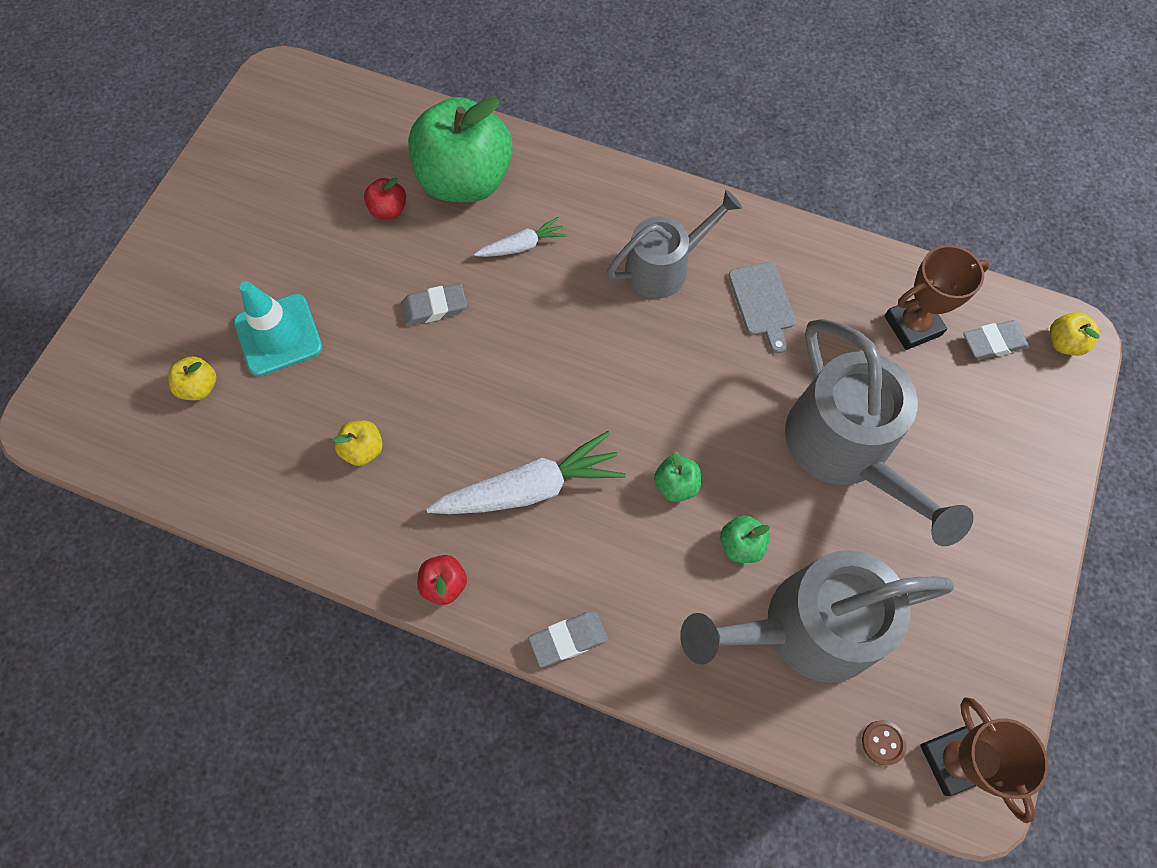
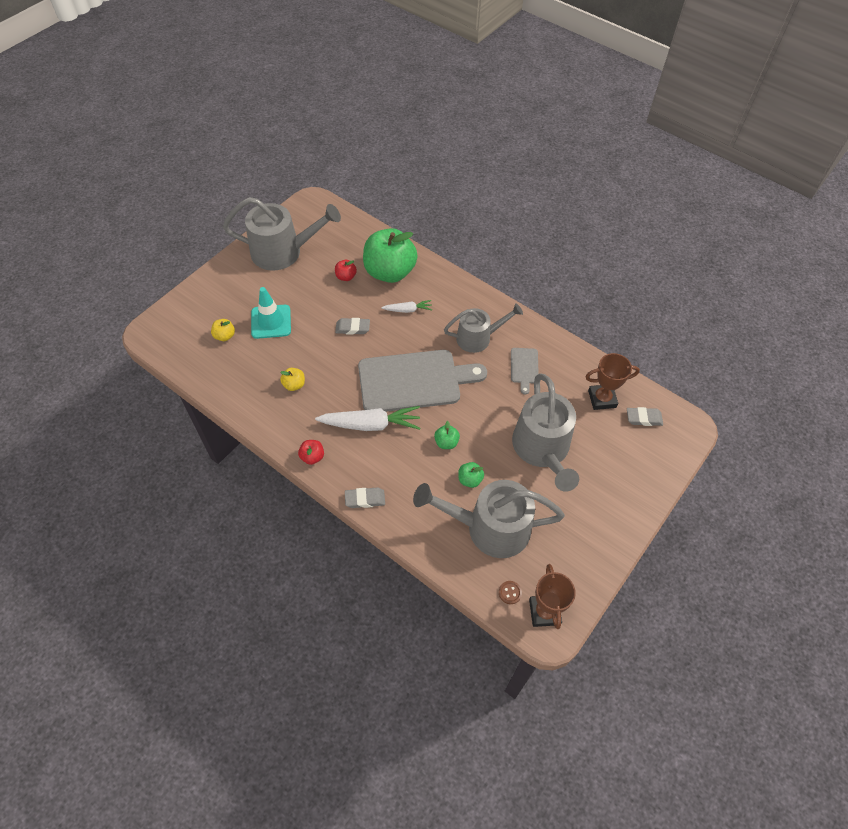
camera: 15 degrees right, 10 degrees down
yellow apple [1049,312,1100,356] -> none
none -> grey watering can [223,197,341,271]
none -> grey cutting board [358,350,487,412]

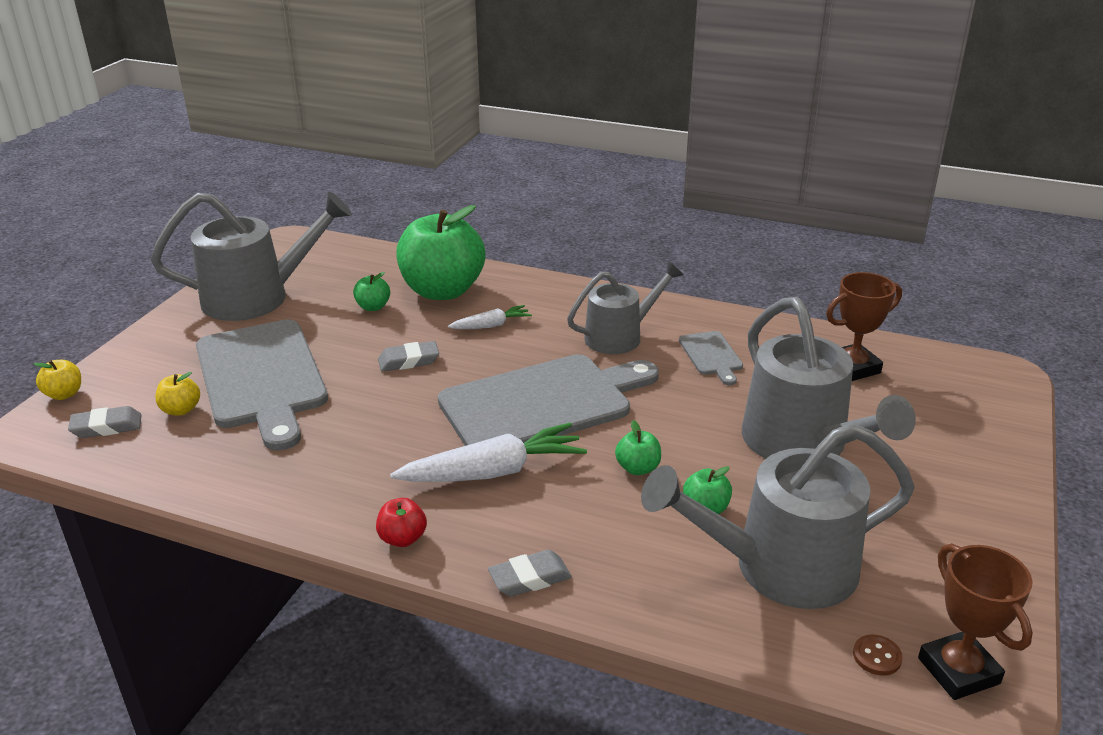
camera: 15 degrees left, 25 degrees down
turquoise traffic cone [251,287,291,339] -> grey cutting board [196,319,328,451]
yellow apple [280,368,305,391] -> yellow apple moved to [34,360,81,400]
red apple [335,260,357,281] -> green apple [353,272,390,311]
grey eraser [627,407,663,426] -> grey eraser moved to [68,406,142,438]

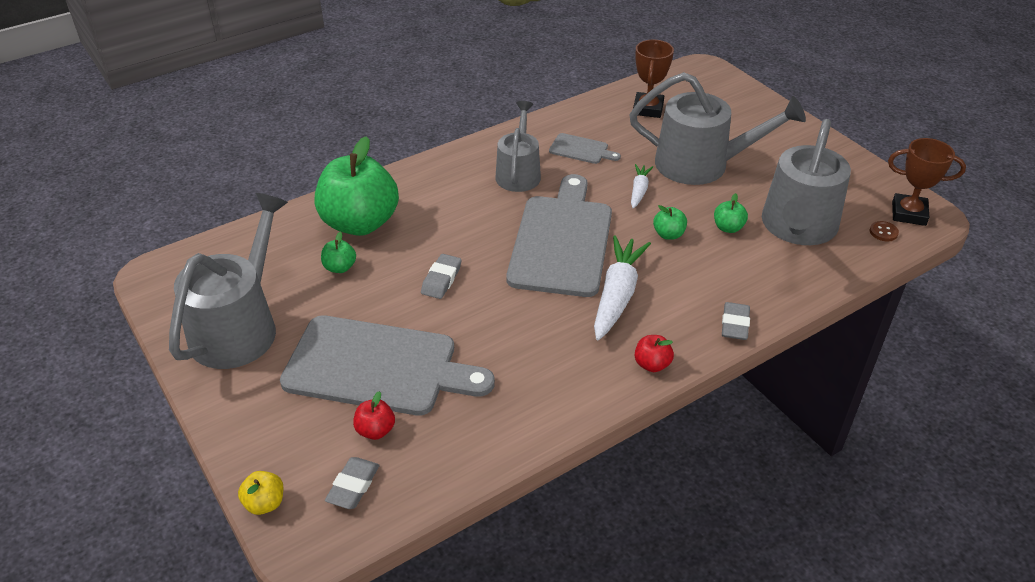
camera: 55 degrees left, 10 degrees up
yellow apple [155,372,200,416] -> red apple [353,391,395,440]
white carrot [448,305,532,329] -> white carrot moved to [631,164,653,208]

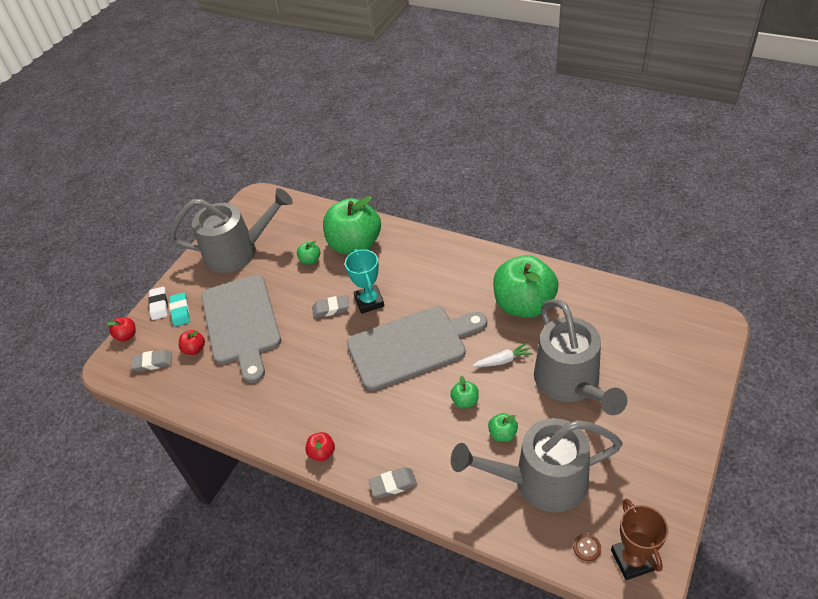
camera: 65 degrees right, 5 degrees up
yellow apple [238,471,284,515] -> red apple [106,317,136,341]
grey watering can [495,101,541,192] -> none
grey cutting board [549,133,621,164] -> green apple [493,255,558,318]
white carrot [594,235,651,340] -> none
brown trophy [633,39,674,118] -> none
none -> white eraser [148,287,168,320]
none -> turquoise eraser [169,292,190,327]
none -> turquoise trophy [345,249,384,314]

